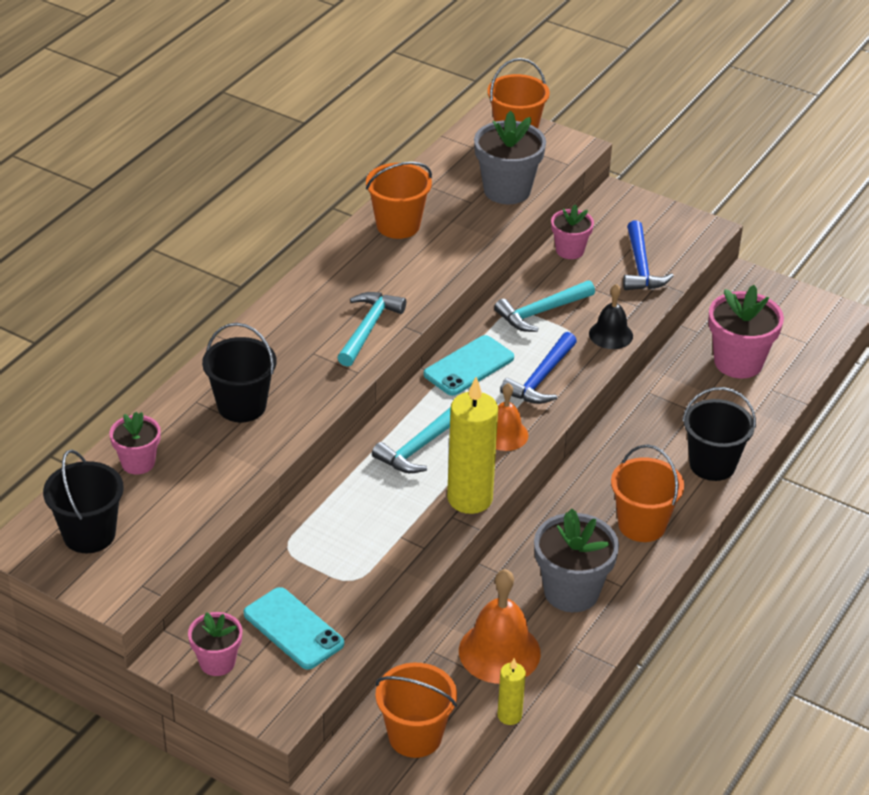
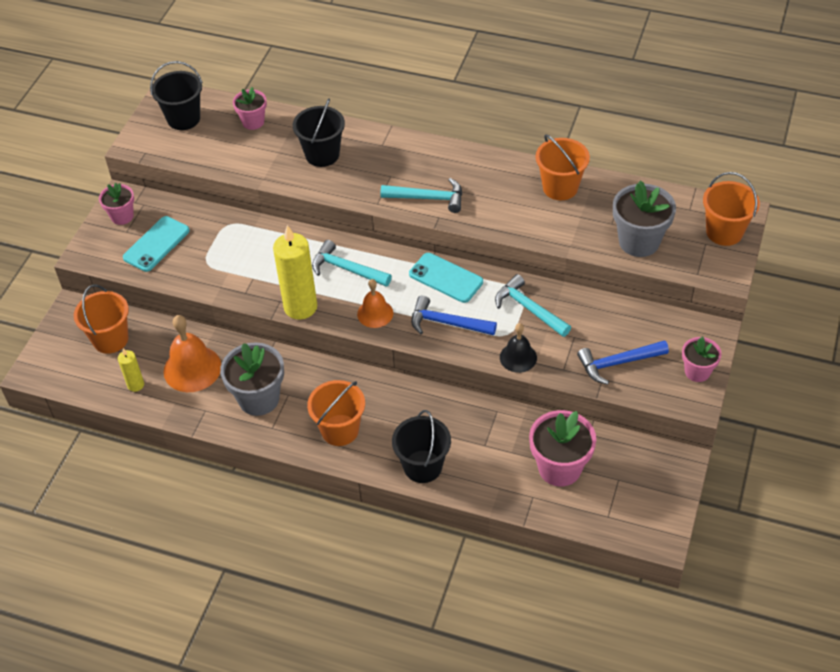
camera: 80 degrees right, 10 degrees up
pink flower pot [551,204,594,259] -> pink flower pot moved to [682,337,722,382]

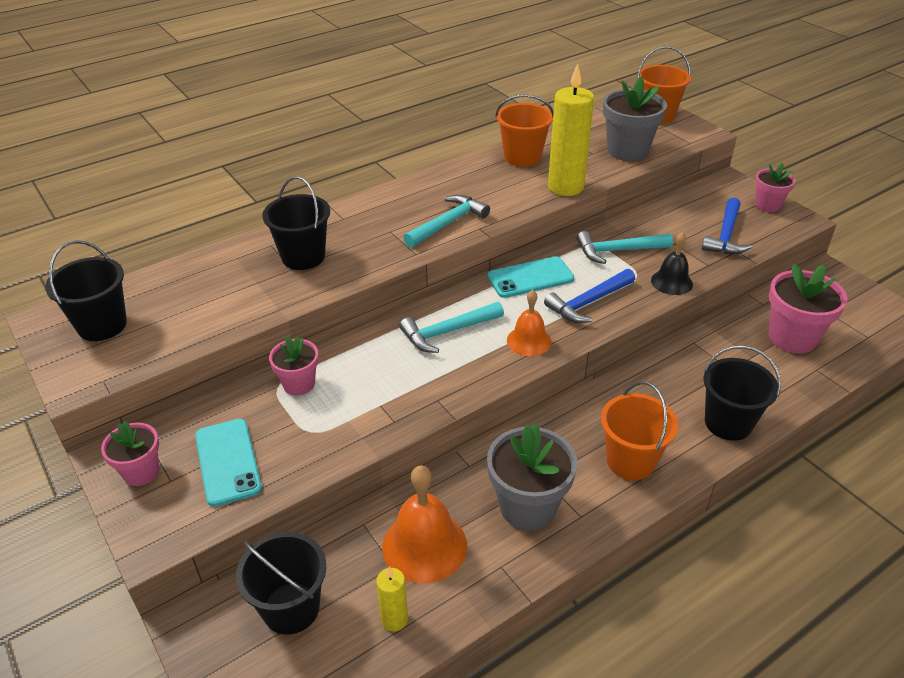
camera: 55 degrees left, 10 degrees down
orange bucket [74,284,129,354] -> black bucket [236,532,326,635]
pink flower pot [233,87,267,130] -> pink flower pot moved to [269,336,319,396]
yellow candle [273,225,317,320] -> yellow candle moved to [548,64,594,196]

